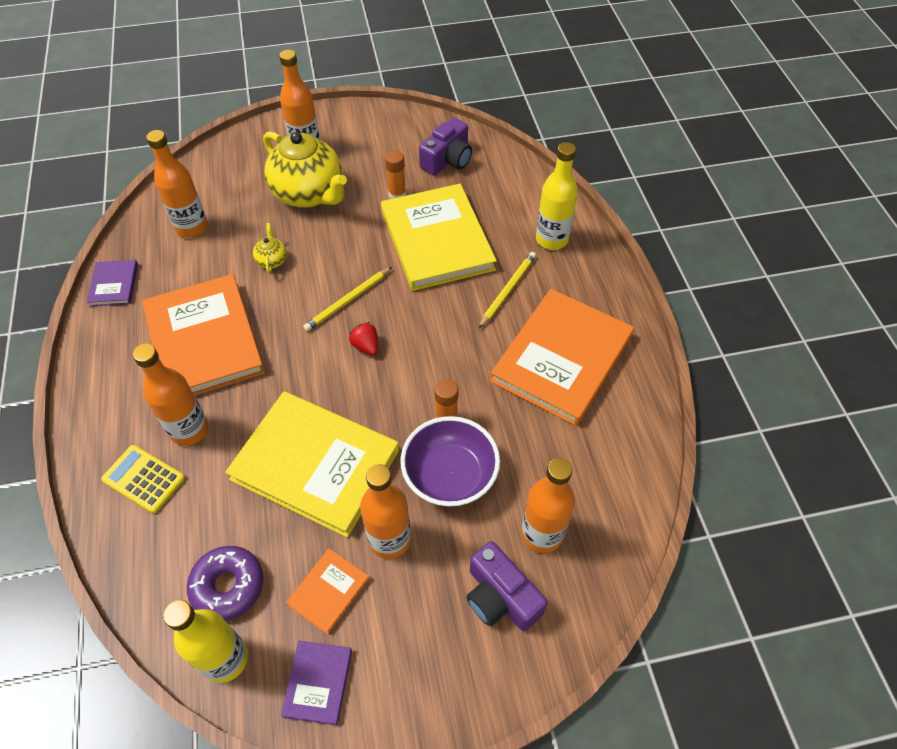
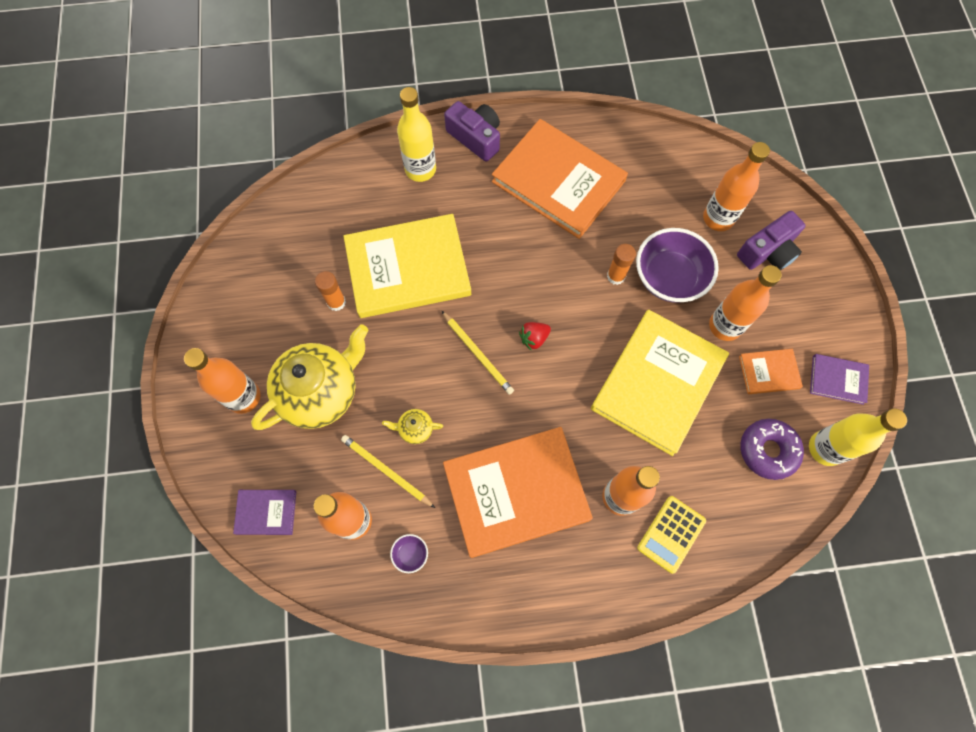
camera: 85 degrees left, 15 degrees up
purple book [87,260,138,307] -> purple book moved to [233,490,296,535]
orange book [286,548,369,635] -> orange book turned 45 degrees counterclockwise [739,349,803,394]
purple camera [419,118,472,175] -> purple camera moved to [444,101,500,162]
yellow pencil [479,252,536,328] -> yellow pencil moved to [341,435,435,508]
none -> purple bowl [390,534,428,573]

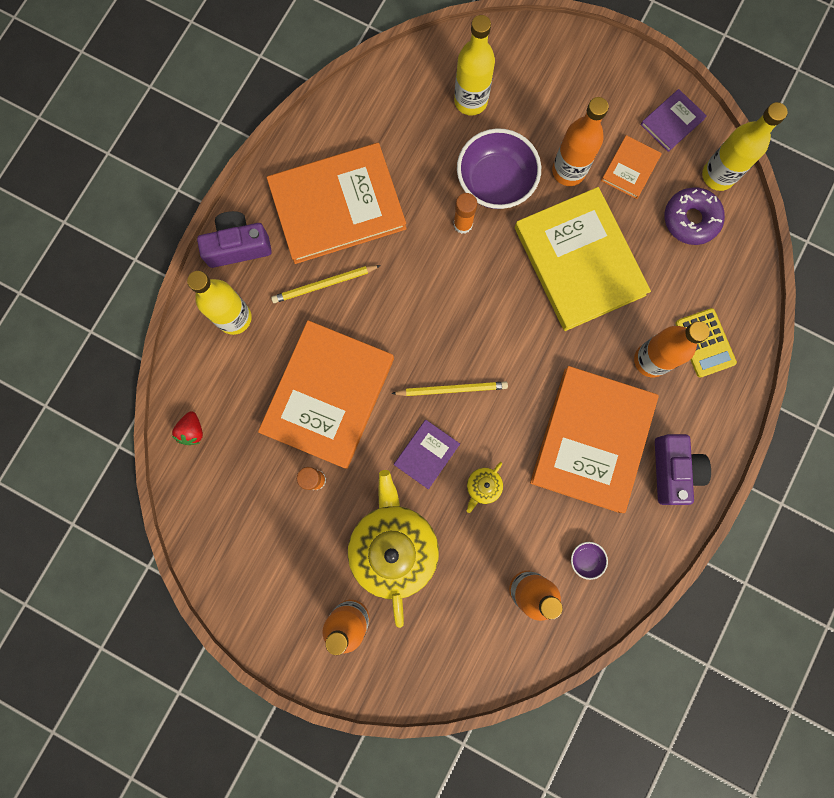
camera: 55 degrees left, 10 degrees up
purple book [233,490,296,535] -> purple book moved to [394,420,460,489]
yellow pencil [341,435,435,508] -> yellow pencil moved to [271,265,381,303]
yellow book [344,214,471,318] -> orange book [258,320,394,469]
red strawberry [519,322,551,351] -> red strawberry moved to [172,411,203,445]
orange bottle [703,142,770,231] -> yellow bottle [454,15,495,116]
purple camera [737,211,806,270] -> purple camera moved to [655,434,711,505]

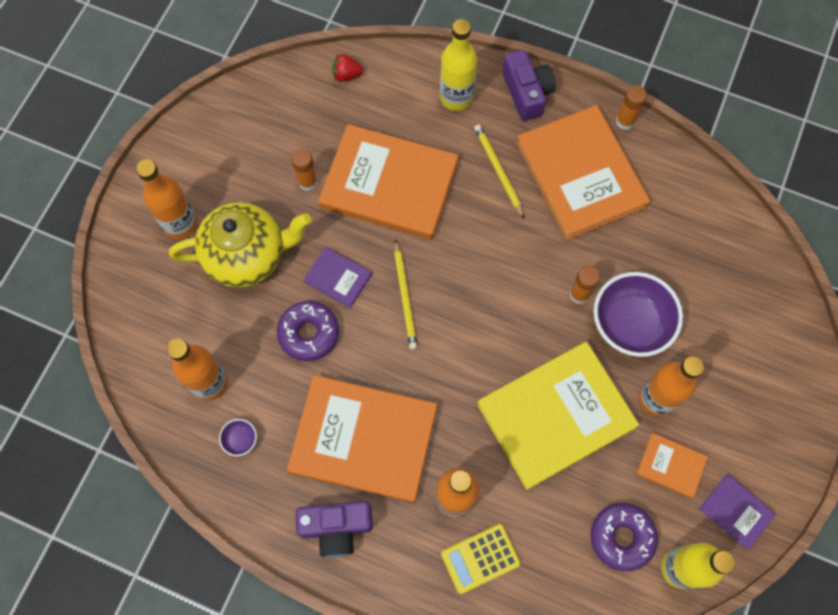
camera: 85 degrees right, 10 degrees down
yellow bottle [454,15,495,116] -> none
yellow teapot [467,462,503,513] -> purple donut [277,301,339,361]
none -> orange glue stick [616,85,647,130]

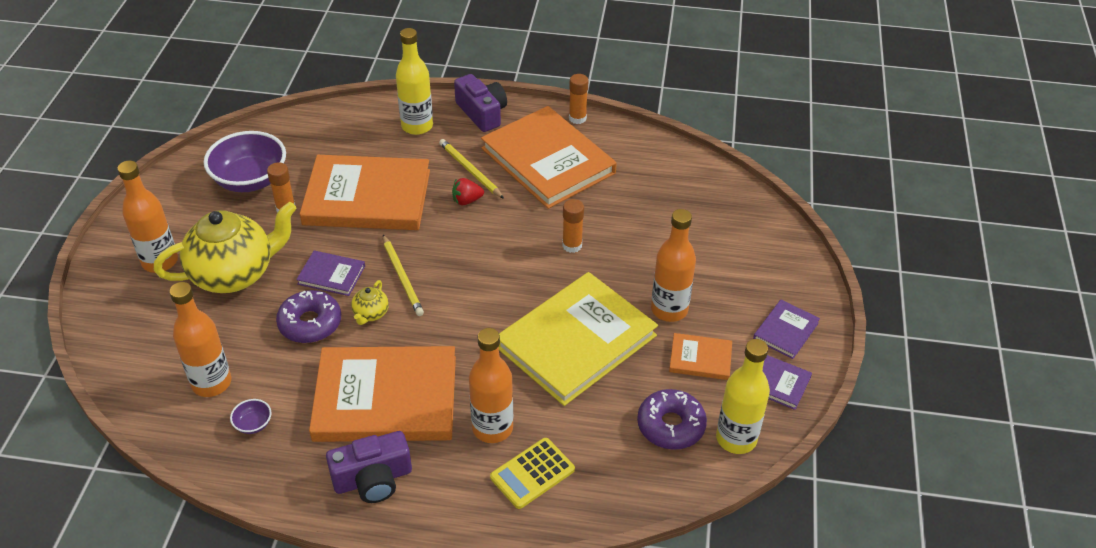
camera: 15 degrees left, 25 degrees down
red strawberry [332,54,364,82] -> red strawberry moved to [452,178,484,205]
purple bowl [594,272,683,357] -> purple bowl moved to [204,131,286,192]
none -> yellow teapot [351,280,389,325]
none -> purple book [753,300,820,359]

